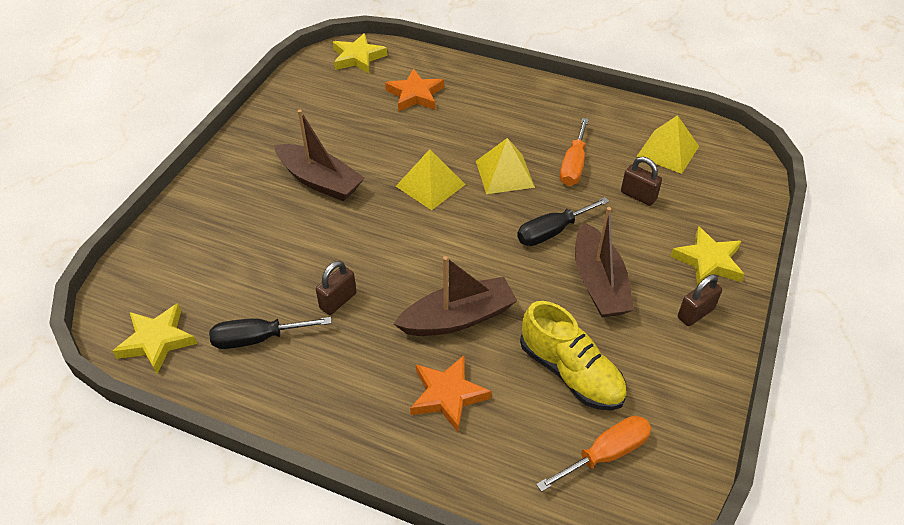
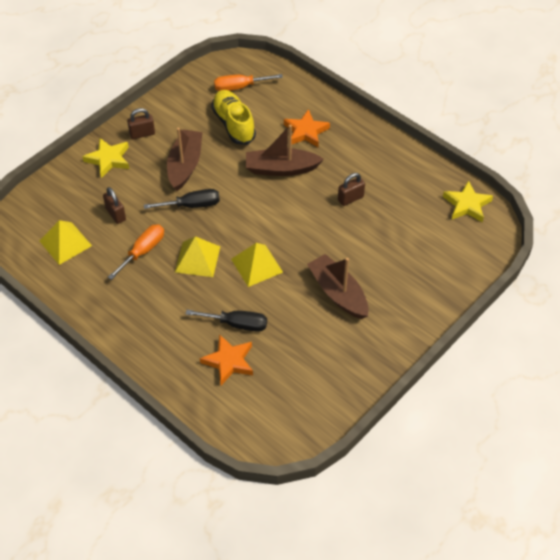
camera: 160 degrees left, 5 degrees up
black screwdriver [209,317,332,349] -> black screwdriver moved to [186,310,267,332]
yellow star [333,33,388,74] -> none

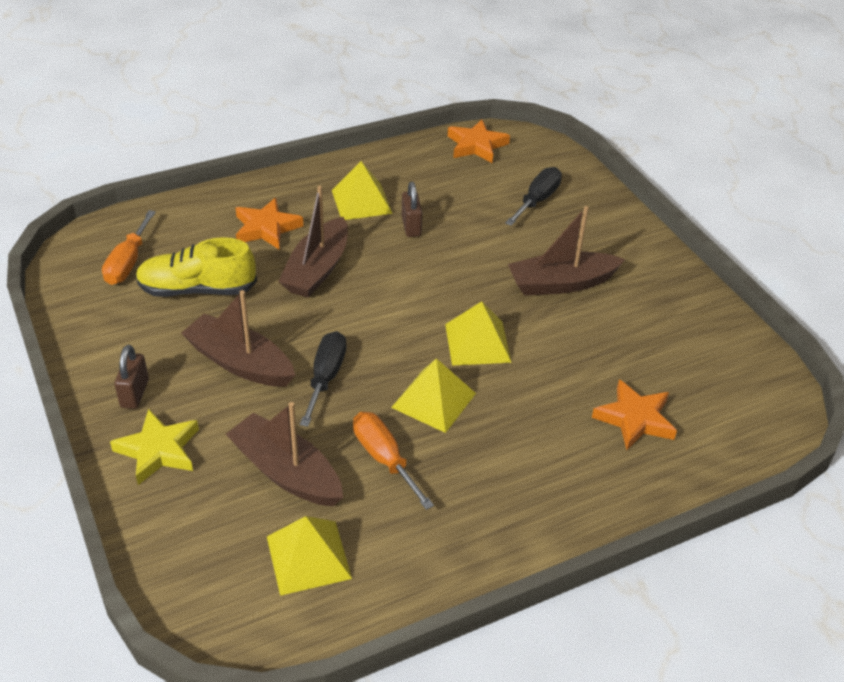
camera: 70 degrees left, 10 degrees down
brown padlock [103,187,126,224] -> brown boat [226,402,343,506]
black screwdriver [186,310,267,332] -> black screwdriver moved to [505,167,562,226]
yellow star [443,180,493,222] -> orange star [448,119,510,163]
none -> yellow pyramid [332,161,393,220]

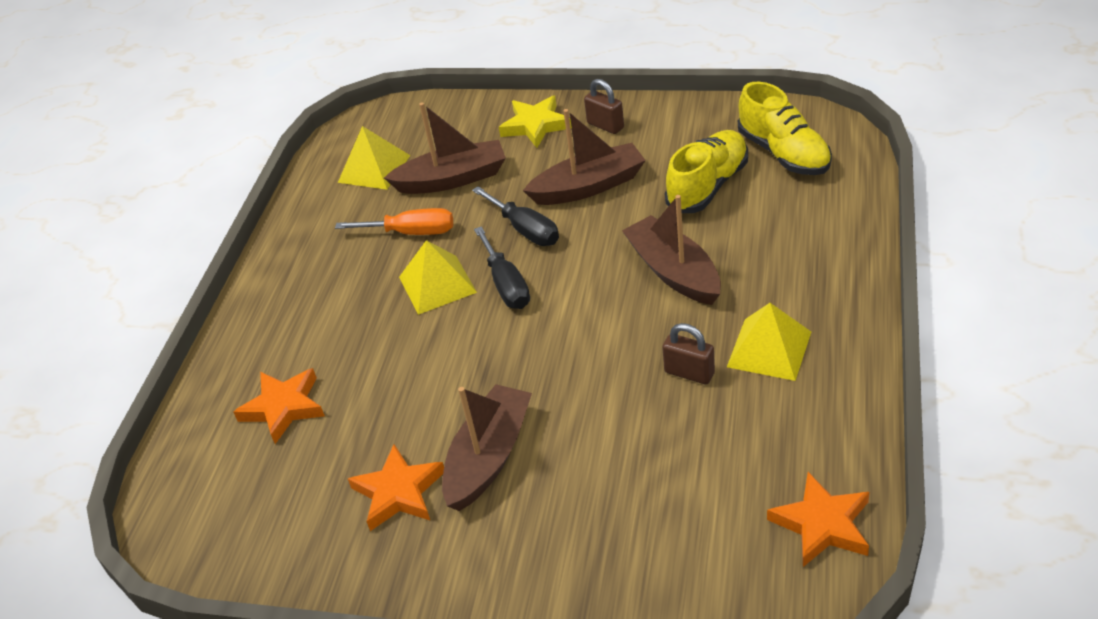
camera: 135 degrees right, 0 degrees up
orange screwdriver [102,210,156,285] -> yellow shoe [738,82,832,175]
orange star [236,198,303,249] -> orange star moved to [348,444,444,531]
yellow pyramid [445,301,512,366] -> none
black screwdriver [505,167,562,226] -> black screwdriver moved to [474,226,530,309]

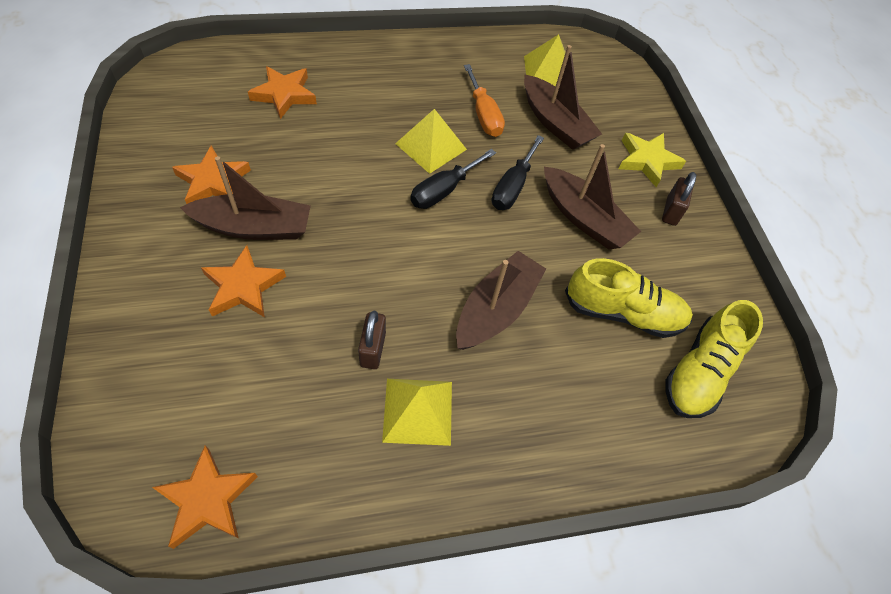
camera: 55 degrees right, 15 degrees up
none -> orange star [201,245,286,317]

